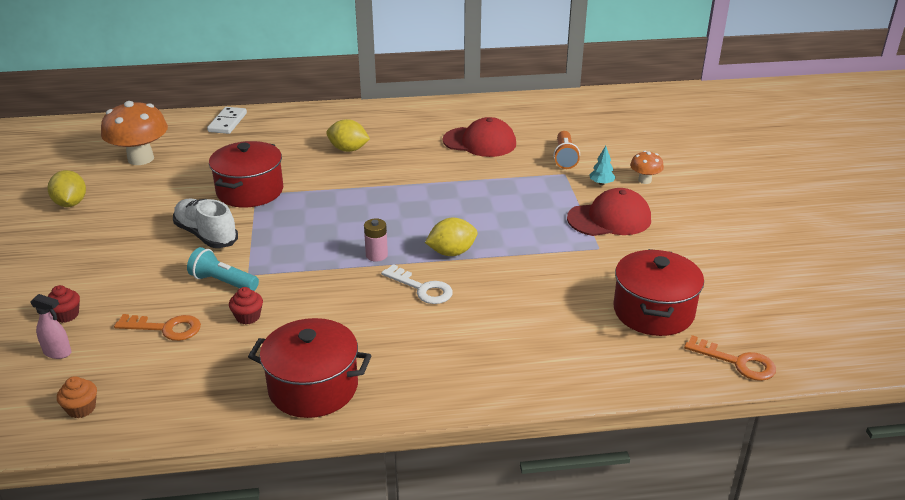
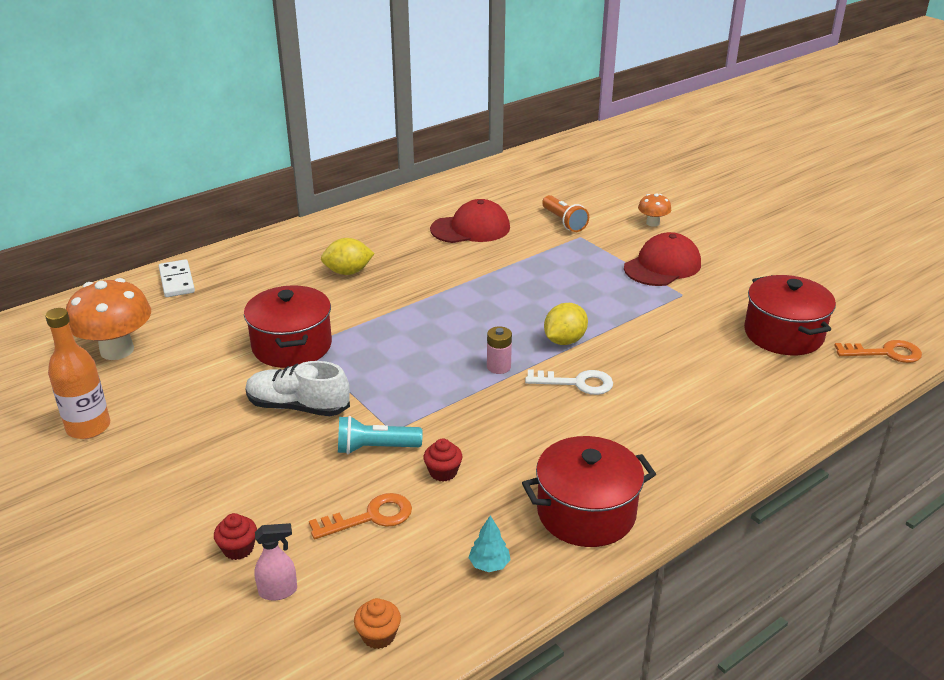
camera: 30 degrees left, 0 degrees up
yellow lemon [47,170,86,207] -> orange bottle [45,308,110,439]
turquoise tree [590,146,616,185] -> turquoise tree moved to [468,515,511,572]

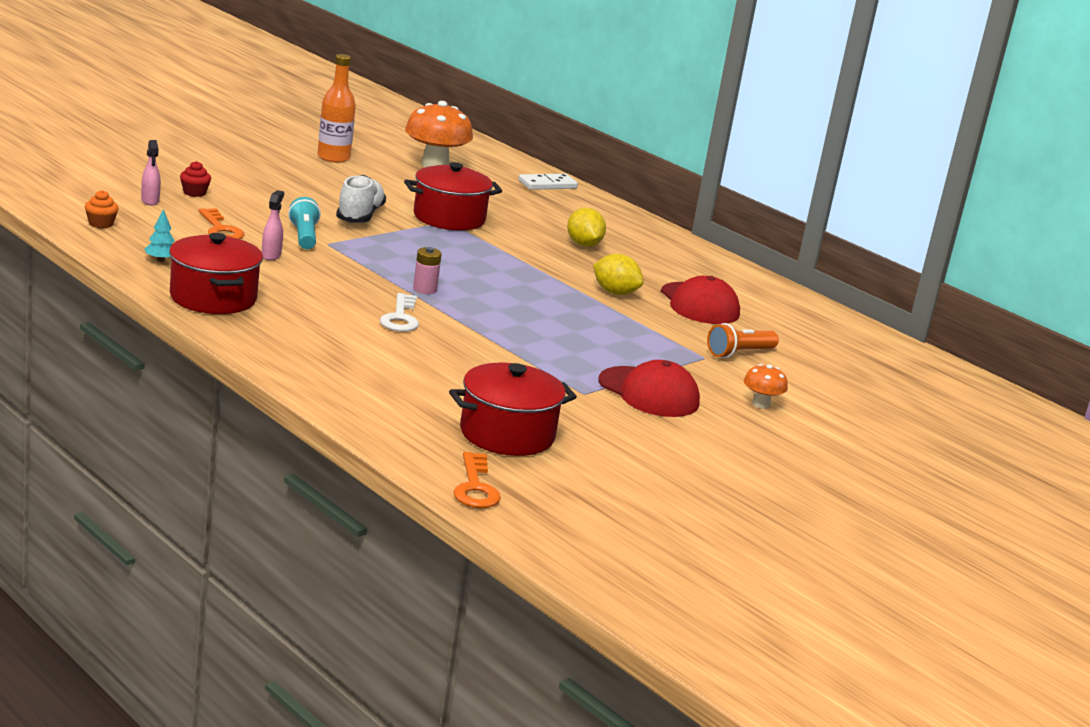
camera: 80 degrees right, 10 degrees down
red cupcake [424,438,462,482] -> pink spray bottle [262,190,284,260]
yellow lemon [544,303,588,345] -> yellow lemon moved to [593,254,644,295]

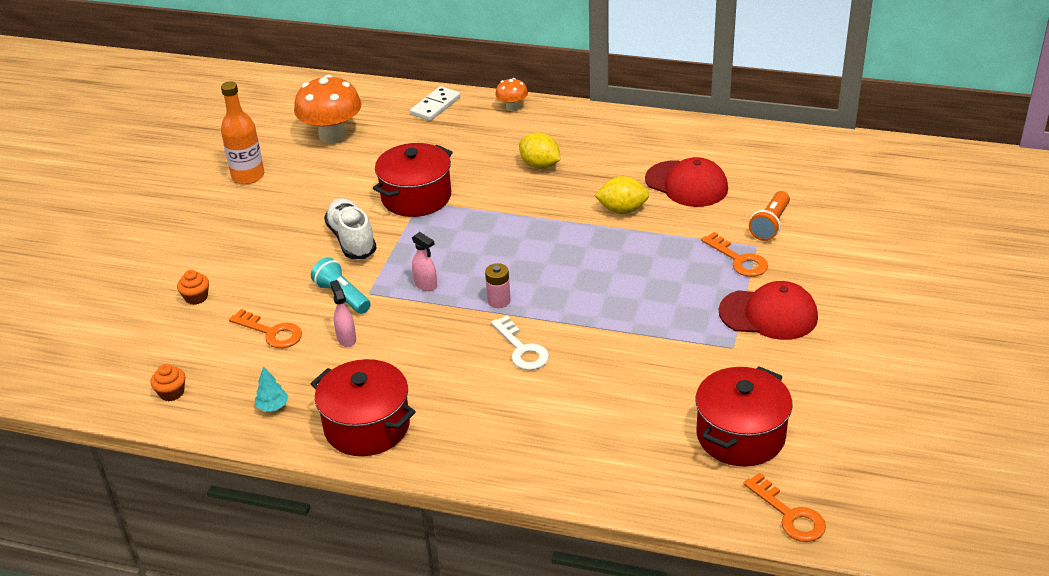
camera: 25 degrees left, 15 degrees up
pink spray bottle [141,140,161,206] -> pink spray bottle moved to [412,232,437,291]
red cupcake [180,161,211,197] -> orange cupcake [177,270,209,305]
orange mushroom [744,364,788,409] -> orange mushroom moved to [495,78,528,111]
none -> orange key [701,232,768,277]

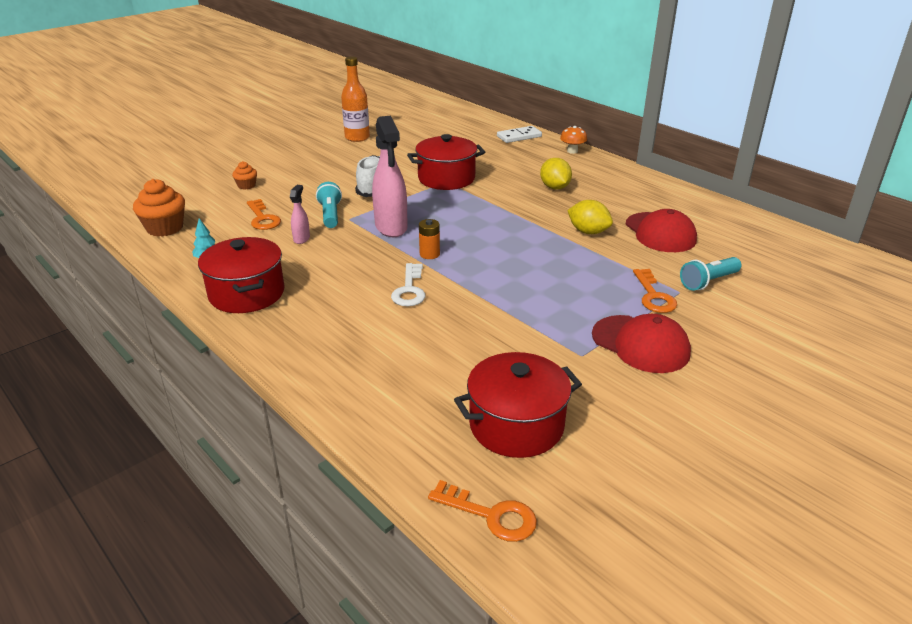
camera: 30 degrees right, 5 degrees down
orange cupcake [151,364,185,401] -> orange cupcake [133,179,185,237], size x1.83
orange mushroom [294,75,362,143] -> none
pink spray bottle [412,232,437,291] -> pink spray bottle [372,115,408,237], size x2.10
pink battery [485,263,511,308] -> orange battery [419,219,440,259]
orange key [743,473,826,542] -> orange key turned 60 degrees counterclockwise [428,480,537,542]
orange flashlight [749,191,790,241] -> turquoise flashlight [680,257,741,291]

